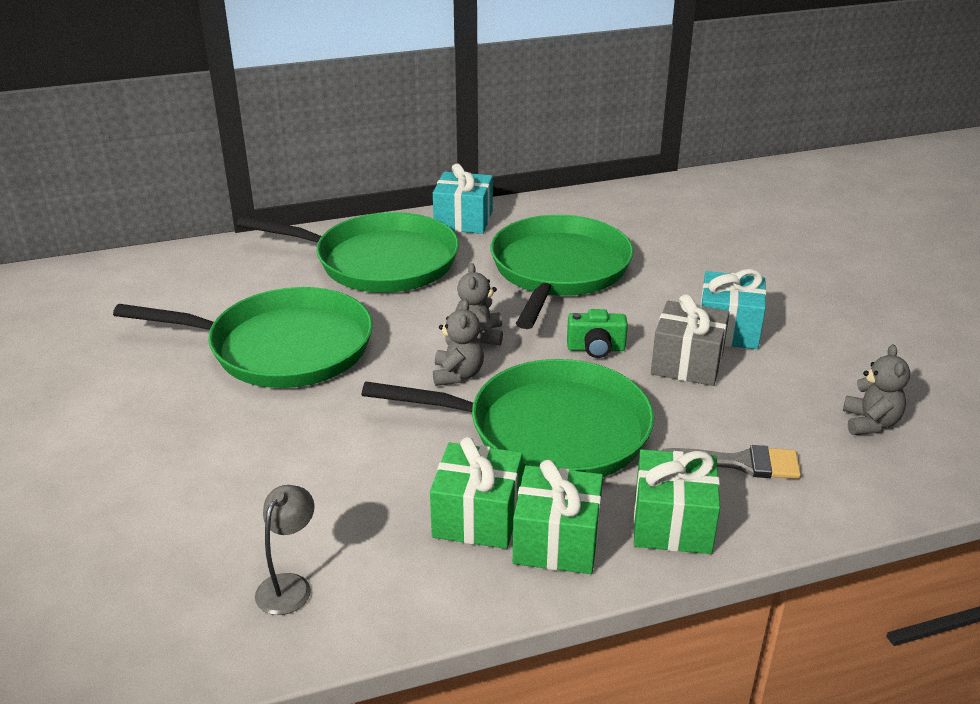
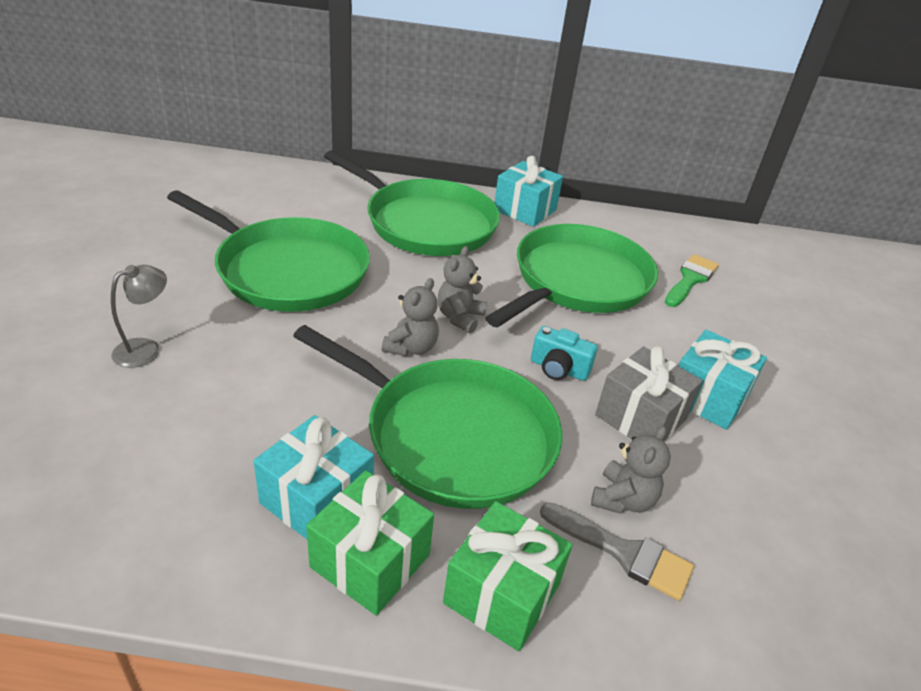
camera: 20 degrees right, 5 degrees up
grey lamp [255,485,314,615] -> grey lamp moved to [111,265,167,368]
green gift [430,437,523,549] -> turquoise gift [253,415,374,539]
green camera [567,309,628,358] -> turquoise camera [531,326,598,381]
grey teddy bear [843,345,910,435] -> grey teddy bear moved to [591,426,671,514]
none -> green brush [665,254,719,307]

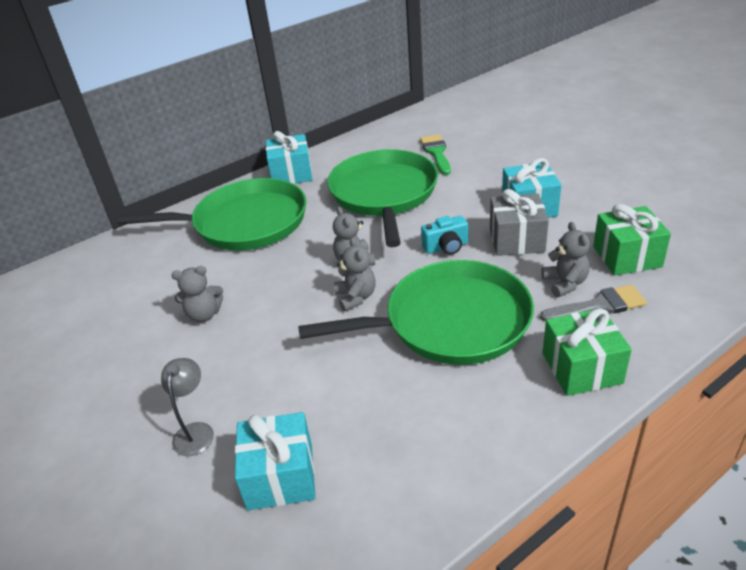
camera: 35 degrees left, 0 degrees up
green pan [167,190,370,312] -> grey teddy bear [171,266,223,322]
turquoise gift [253,415,374,539] -> turquoise gift moved to [235,412,315,510]
green gift [306,470,434,616] -> green gift moved to [593,204,671,275]

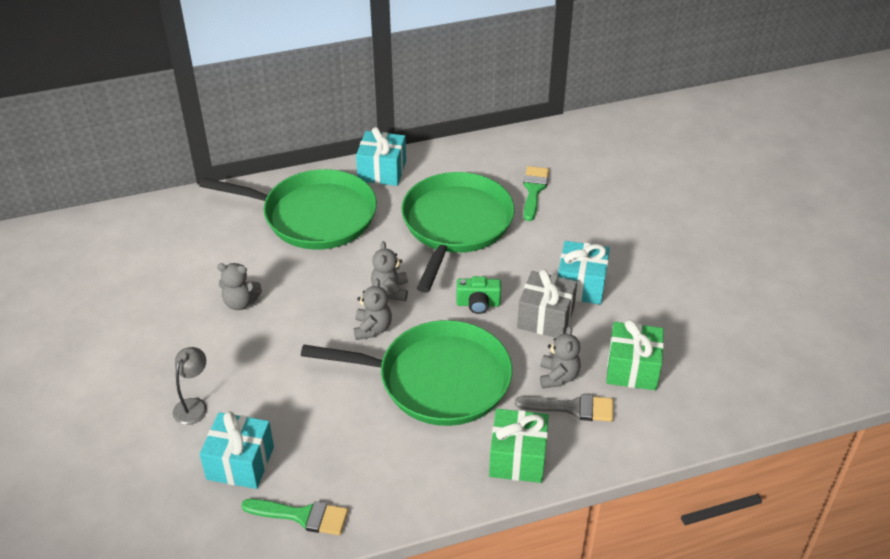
camera: 15 degrees right, 5 degrees up
turquoise camera [421,216,468,255] -> green camera [456,276,501,314]
none -> green brush [241,499,348,535]

